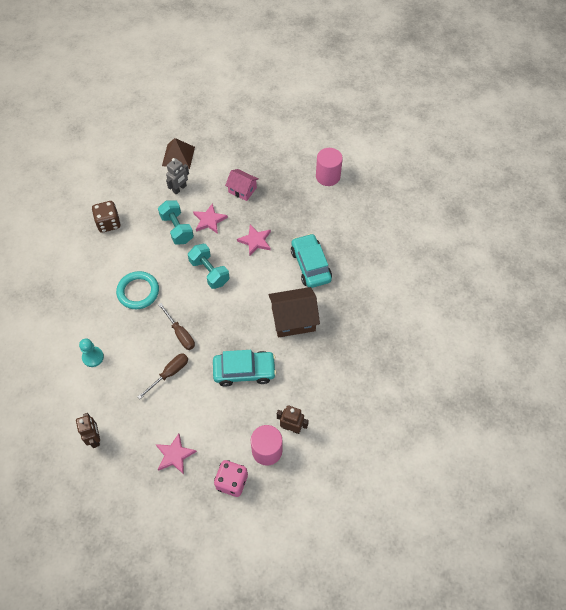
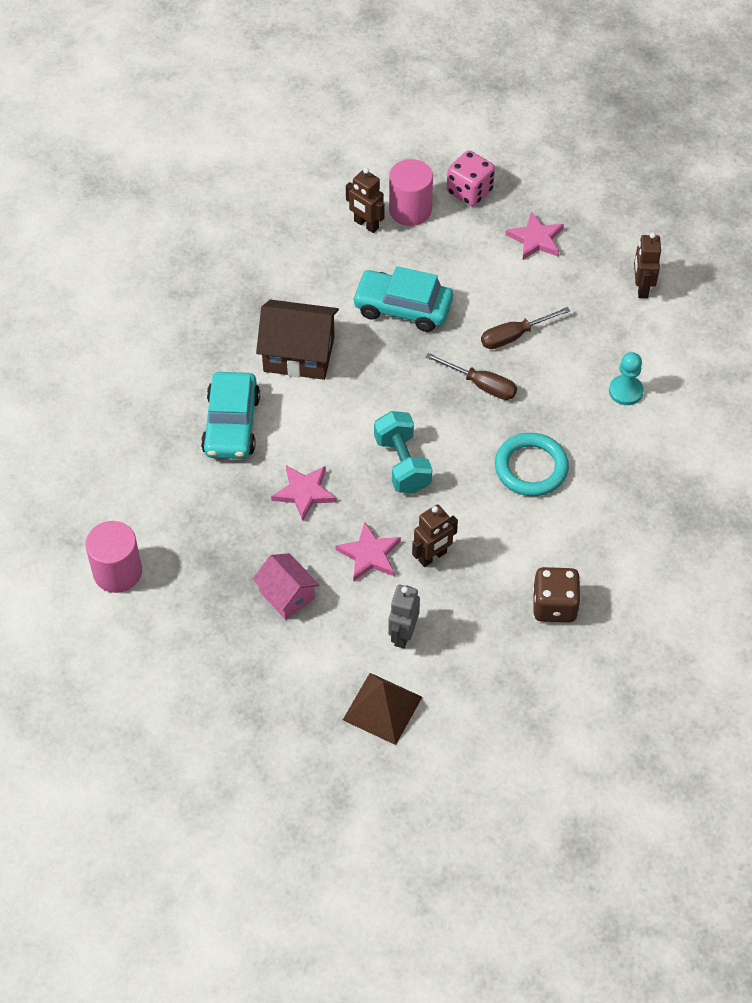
camera: 160 degrees left, 5 degrees down
turquoise dumbbell [158,200,194,245] -> brown robot [412,504,458,567]
brown screwdriver [158,303,195,350] -> brown screwdriver turned 135 degrees clockwise [425,353,517,400]
grey robot [166,158,189,195] -> grey robot turned 45 degrees counterclockwise [388,585,420,648]

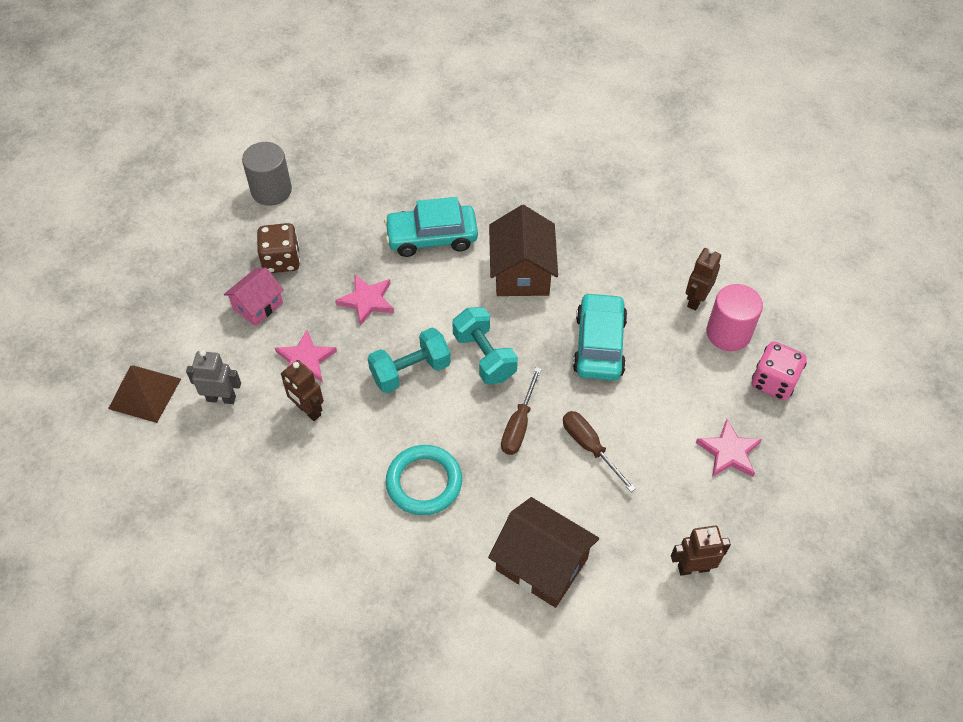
camera: 80 degrees right, 0 degrees up
pink cylinder [85,521,142,593] -> grey cylinder [242,142,292,206]
brown dice [533,567,581,623] -> brown dice moved to [257,223,300,273]
turquoise pawn [609,352,644,405] -> brown house [488,497,599,608]
none -> turquoise dumbbell [452,307,518,384]

